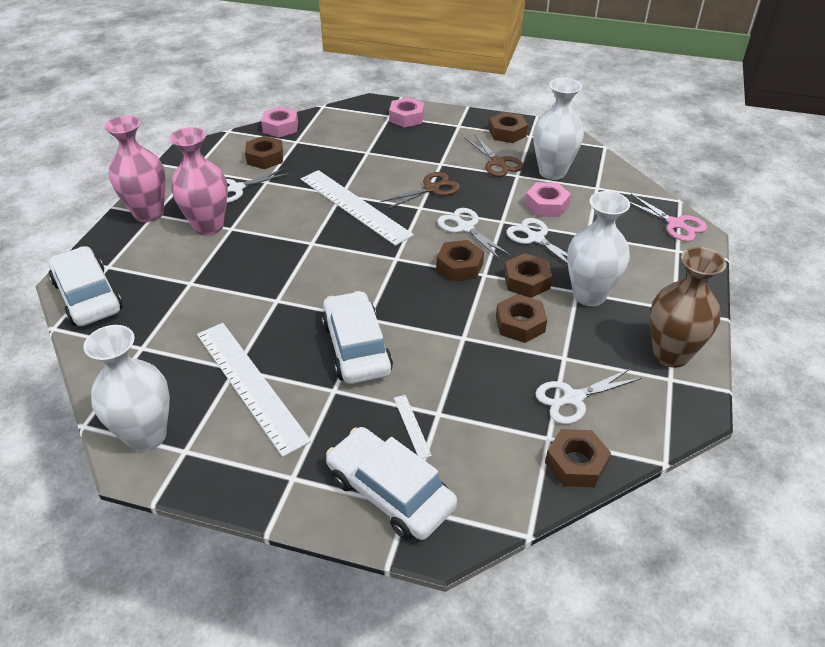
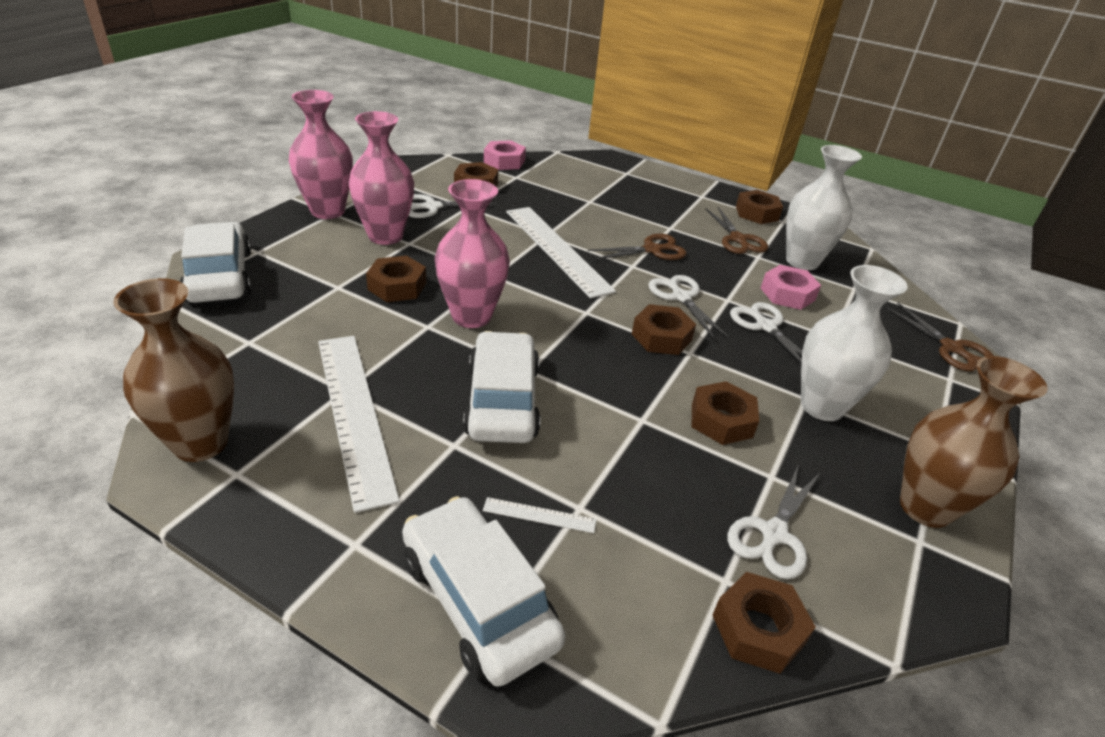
camera: 10 degrees right, 5 degrees down
white vase [83,325,170,452] -> brown vase [113,278,234,462]
pink nut [389,97,424,128] -> none
white ruler [394,395,432,459] -> white ruler turned 75 degrees counterclockwise [483,497,597,533]
brown nut [504,253,552,298] -> brown nut moved to [366,256,426,302]
white scissors [535,368,642,424] -> white scissors turned 45 degrees counterclockwise [727,464,820,579]
pink scissors [630,194,707,242] -> brown scissors [886,303,994,371]
none -> pink vase [435,179,510,328]

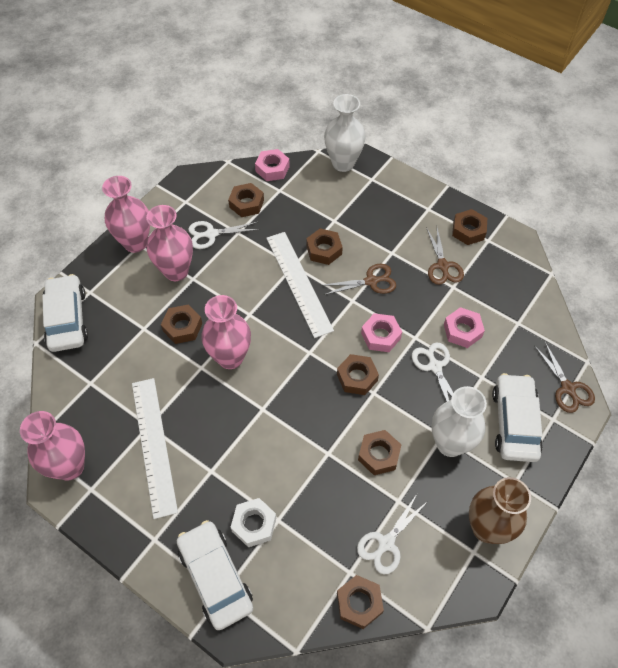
camera: 10 degrees right, 20 degrees up
brown vase [113,278,234,462] -> pink vase [20,411,85,480]
white car [463,331,540,443] -> white car moved to [492,373,543,462]
white ruler [483,497,597,533] -> white nut [231,498,276,547]
white scissors [649,275,729,340] -> pink nut [361,313,402,352]
white vase [786,145,862,270] -> white vase moved to [324,94,366,172]
none -> brown nut [306,228,343,265]

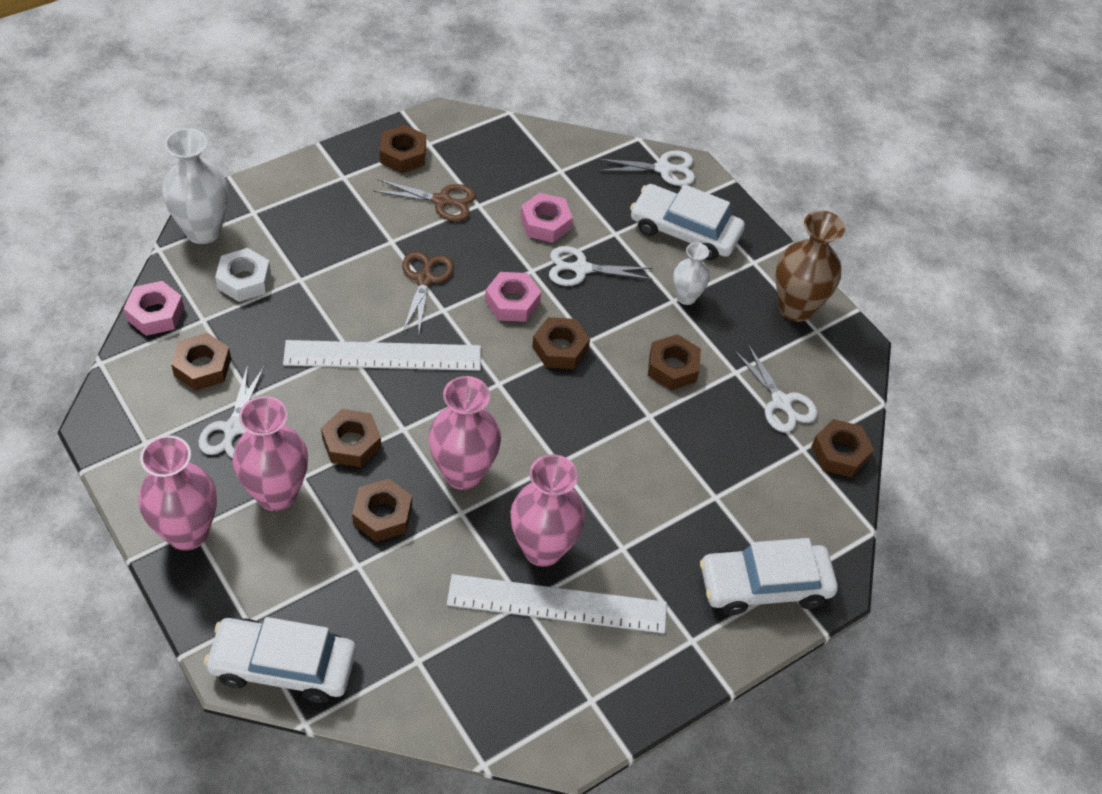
camera: 75 degrees left, 5 degrees down
pink vase [20,411,85,480] -> pink vase moved to [510,454,585,567]
white nut [231,498,276,547] -> white nut moved to [215,248,271,302]
brown nut [306,228,343,265] -> brown nut moved to [321,409,381,467]
white vase [431,386,487,457] -> white vase [673,242,710,305], size x0.57
brown scissors [534,342,595,413] -> white scissors [597,150,695,186]

